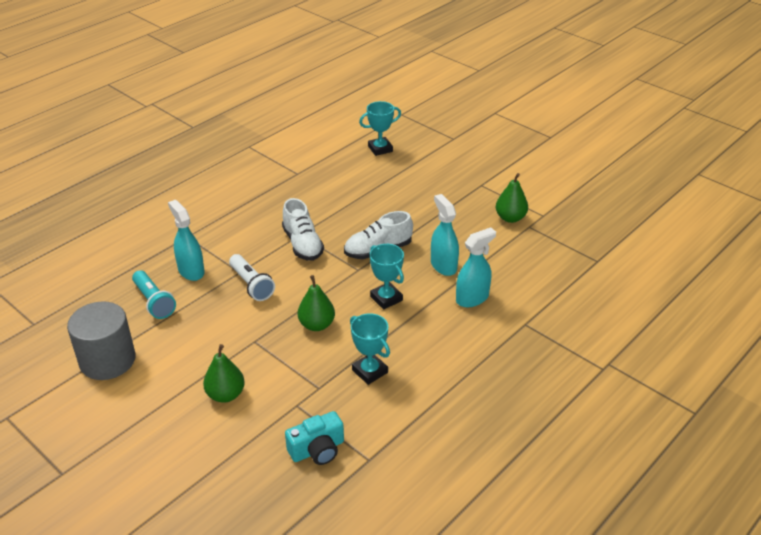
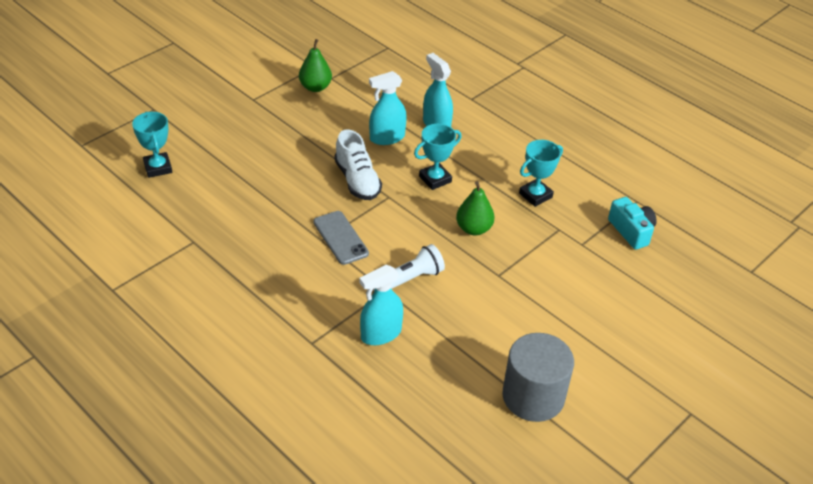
camera: 90 degrees left, 5 degrees up
turquoise flashlight [132,270,176,319] -> none
green pear [203,344,245,403] -> none
white shoe [282,198,324,261] -> grey phone [313,211,369,265]

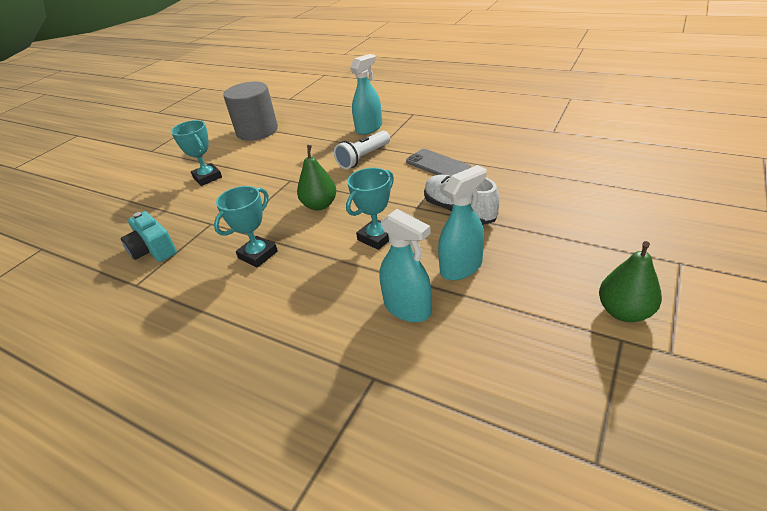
camera: 170 degrees right, 5 degrees down
turquoise trophy [132,112,172,178] -> turquoise trophy moved to [171,120,222,186]

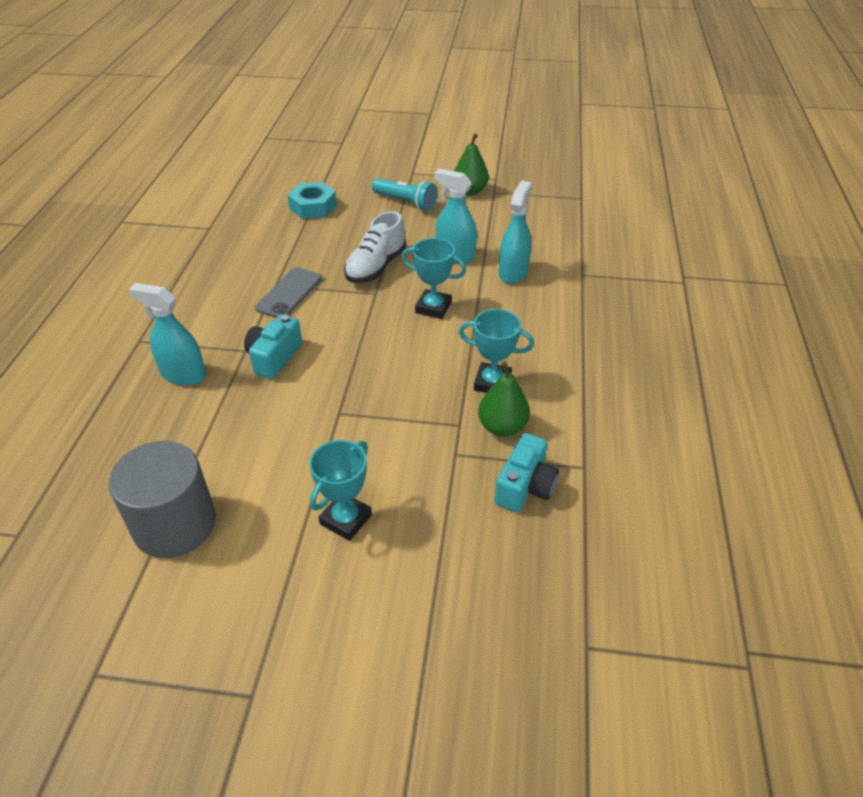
camera: 115 degrees left, 5 degrees up
green pear [297,145,337,211] -> green pear moved to [478,362,530,437]
white flashlight [334,131,390,169] -> turquoise camera [244,315,302,379]
none -> turquoise nut [288,182,337,219]
none -> turquoise flashlight [372,178,438,211]

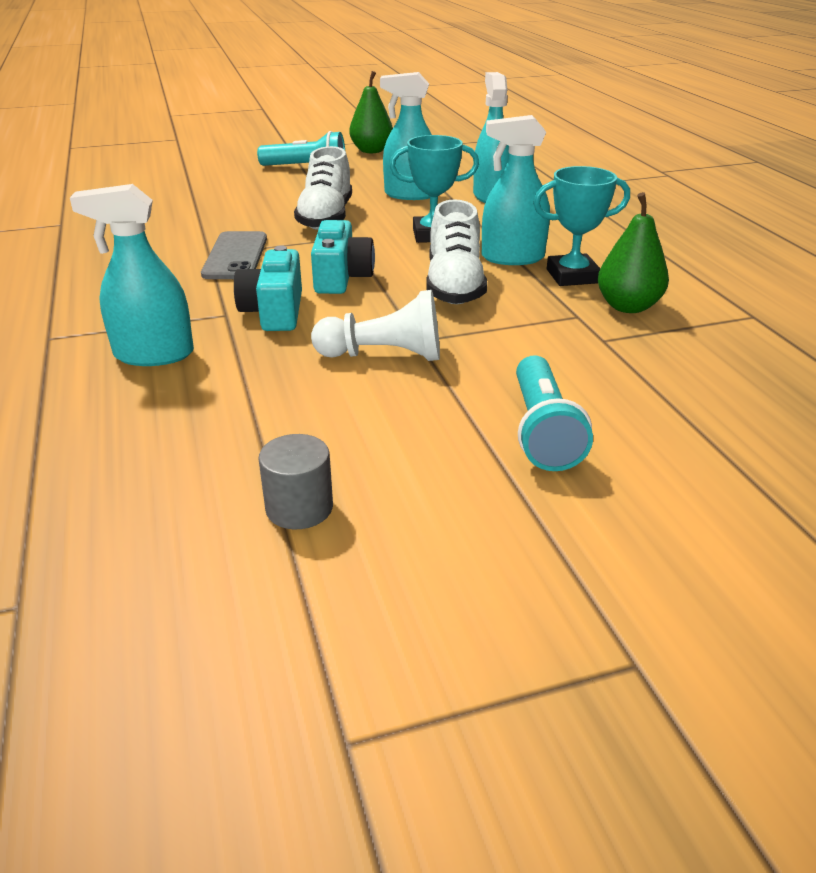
camera: 25 degrees left, 10 degrees down
grey cylinder [109,441,216,558] -> grey cylinder [259,434,333,530], size x0.48
turquoise nut [288,182,337,219] -> none
turquoise trophy [309,440,372,541] -> turquoise flashlight [516,355,593,471]
turquoise camera [494,433,559,512] -> turquoise camera moved to [311,220,375,294]
none -> white pawn [311,290,440,361]
none -> white shoe [426,199,487,304]
none -> turquoise spray bottle [482,115,550,265]

